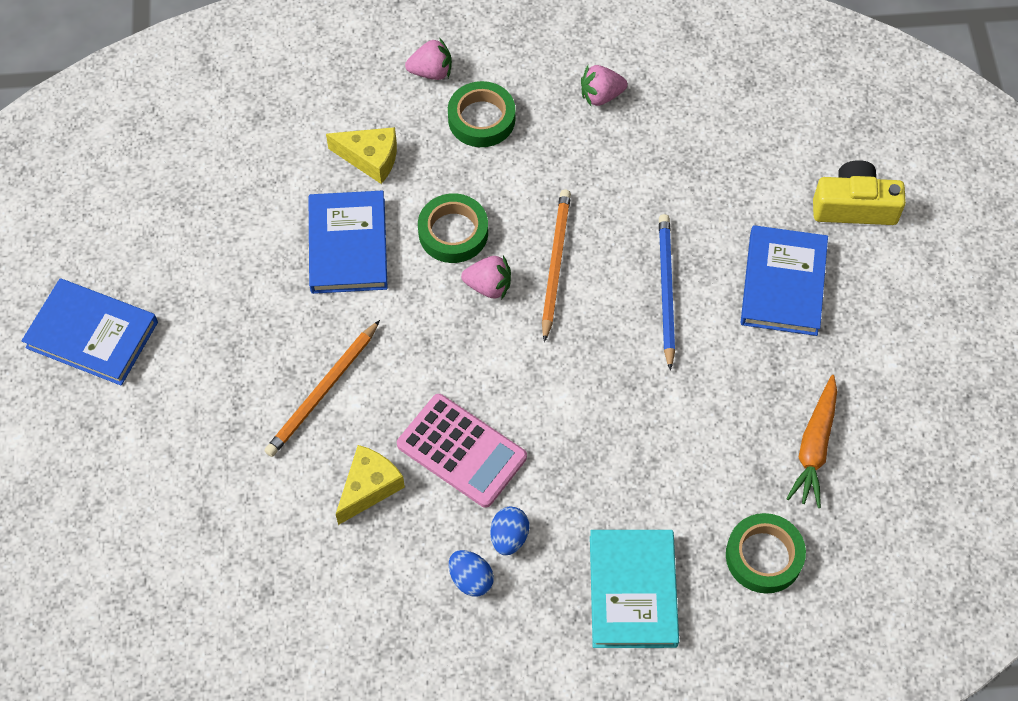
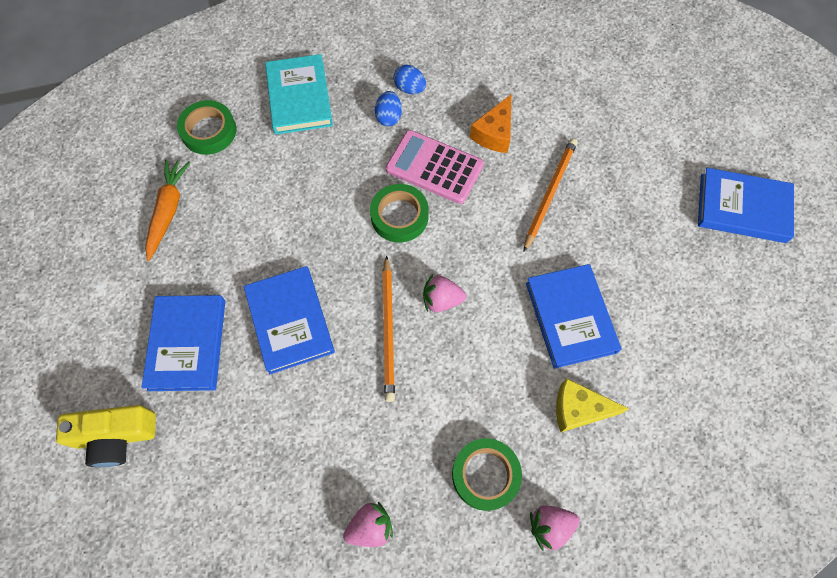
camera: 170 degrees right, 5 degrees up
yellow cheese [336,445,405,525] -> orange cheese [470,94,512,153]
green tape [418,193,488,263] -> green tape moved to [370,184,429,242]
blue pencil [659,214,675,371] -> blue book [244,266,335,374]

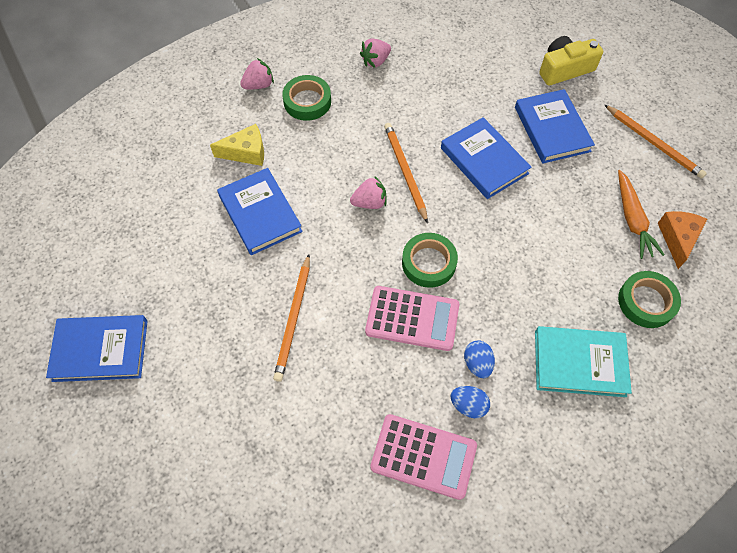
camera: 165 degrees right, 5 degrees down
turquoise book [265,54,333,135] -> turquoise book turned 60 degrees counterclockwise [535,326,632,397]
orange cheese [470,94,512,153] -> orange cheese moved to [658,211,707,269]
none -> pink calculator [370,414,477,500]
none -> orange pencil [605,105,707,179]

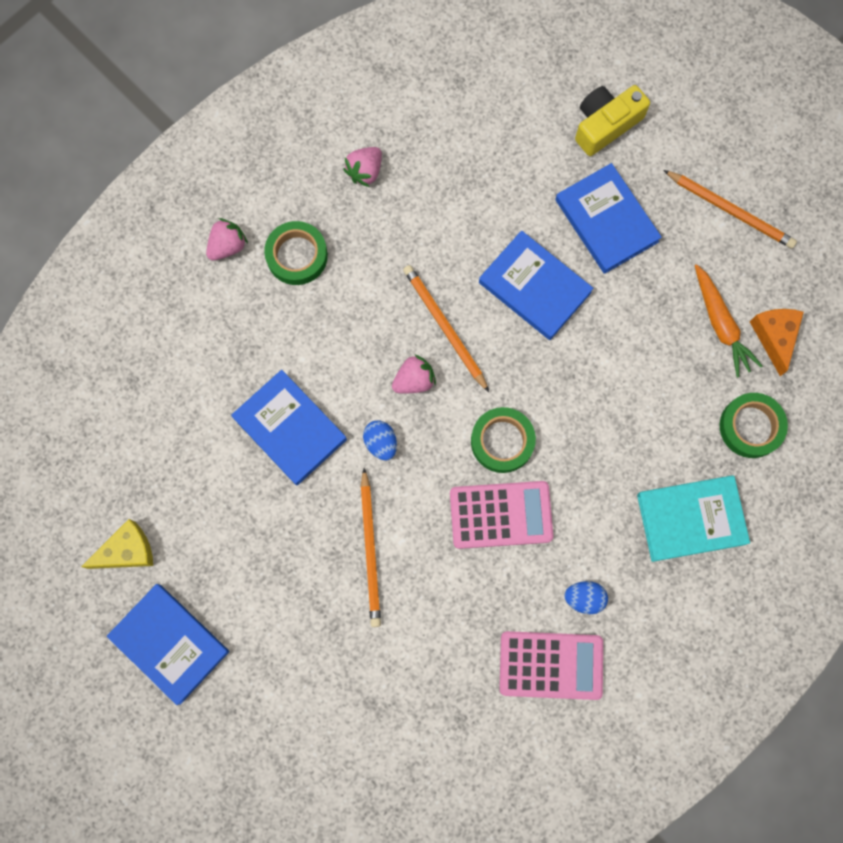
camera: 15 degrees left, 15 degrees up
blue book [46,315,148,382] -> blue book turned 60 degrees clockwise [107,584,229,705]
yellow cheese [210,124,264,166] -> yellow cheese moved to [81,519,153,569]
blue egg [464,340,495,378] -> blue egg moved to [363,420,397,460]

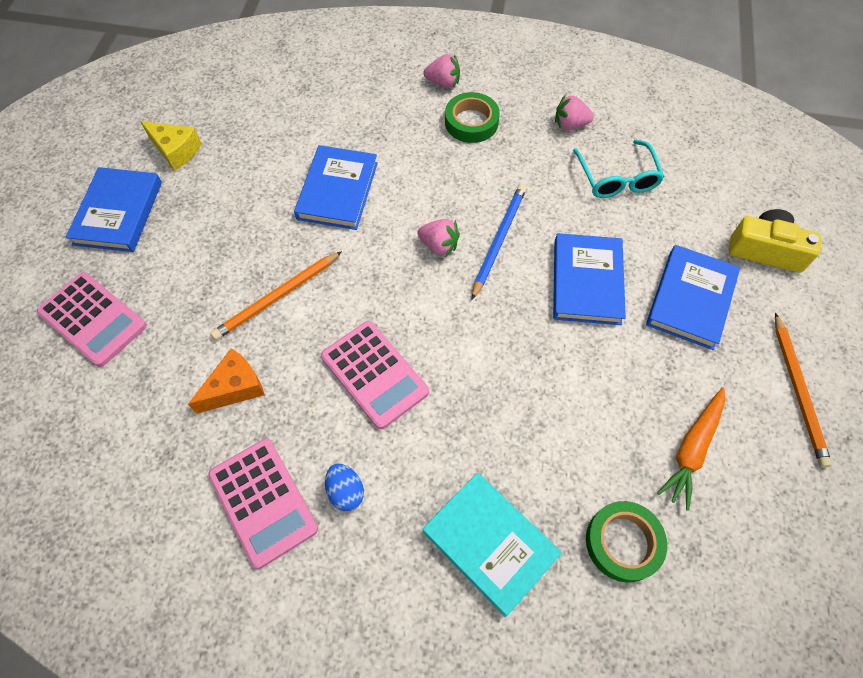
camera: 55 degrees right, 15 degrees down
blue egg [363,420,397,460] -> none
orange pencil [403,265,489,392] -> blue pencil [472,184,526,299]
green tape [471,407,536,473] -> none
orange cheese [750,309,804,376] -> orange cheese moved to [188,348,265,413]
none -> pink calculator [37,272,147,367]
none -> turquoise glasses [573,140,665,198]

